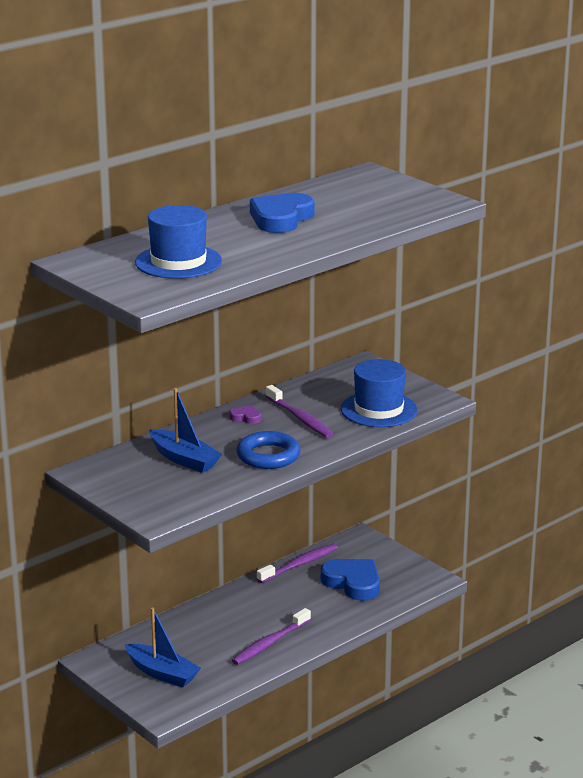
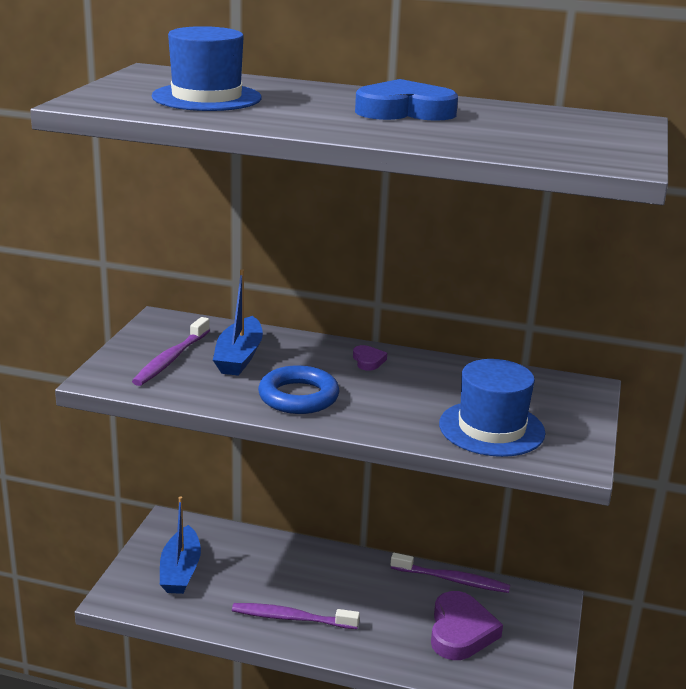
camera: 55 degrees right, 0 degrees up
purple toothbrush [266,385,333,438] -> purple toothbrush moved to [132,317,210,386]
blue heart [321,559,380,601] -> purple heart [431,591,503,660]

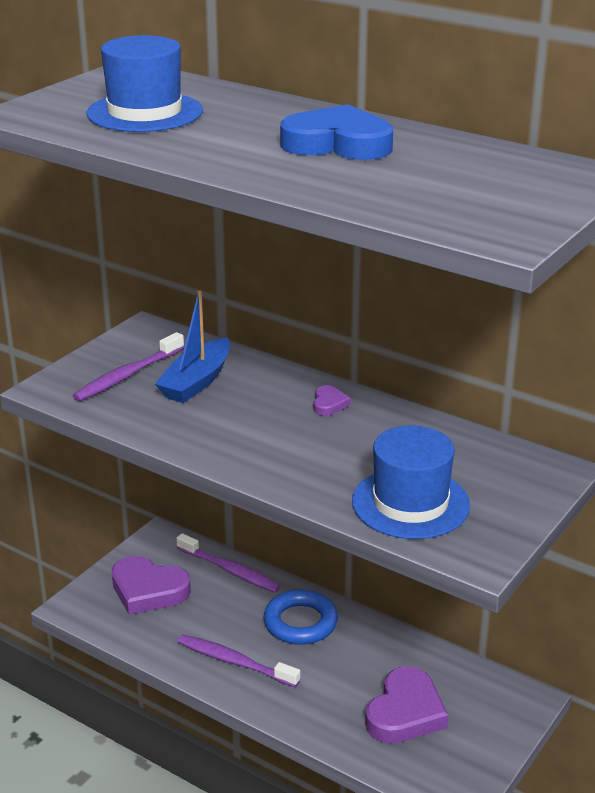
camera: 20 degrees right, 5 degrees up
blue boat [160,496,201,594] -> purple heart [112,556,191,615]
blue ring [258,365,339,414] -> blue ring moved to [264,590,338,645]
purple toothbrush [391,553,510,593] -> purple toothbrush moved to [177,533,281,593]

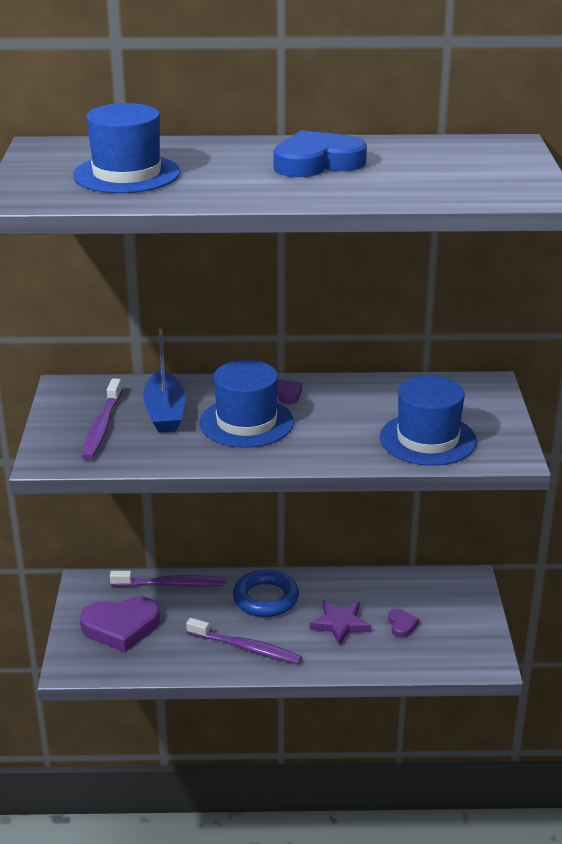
camera: 35 degrees left, 0 degrees up
purple toothbrush [177,634,300,687] -> purple toothbrush turned 150 degrees counterclockwise [186,618,302,664]
purple heart [365,666,448,744] -> purple heart [388,609,419,638], size x0.46
none -> blue hat [199,360,294,448]
none -> purple star [310,600,371,645]

